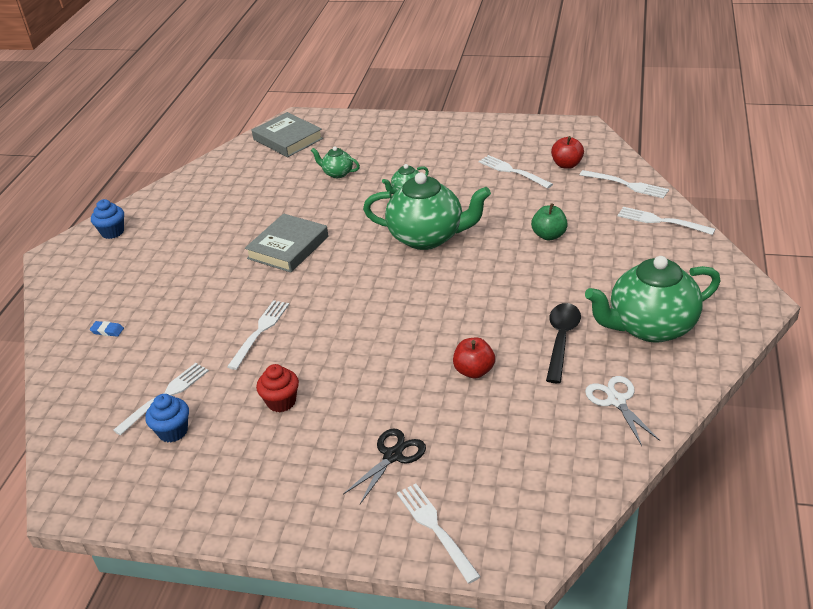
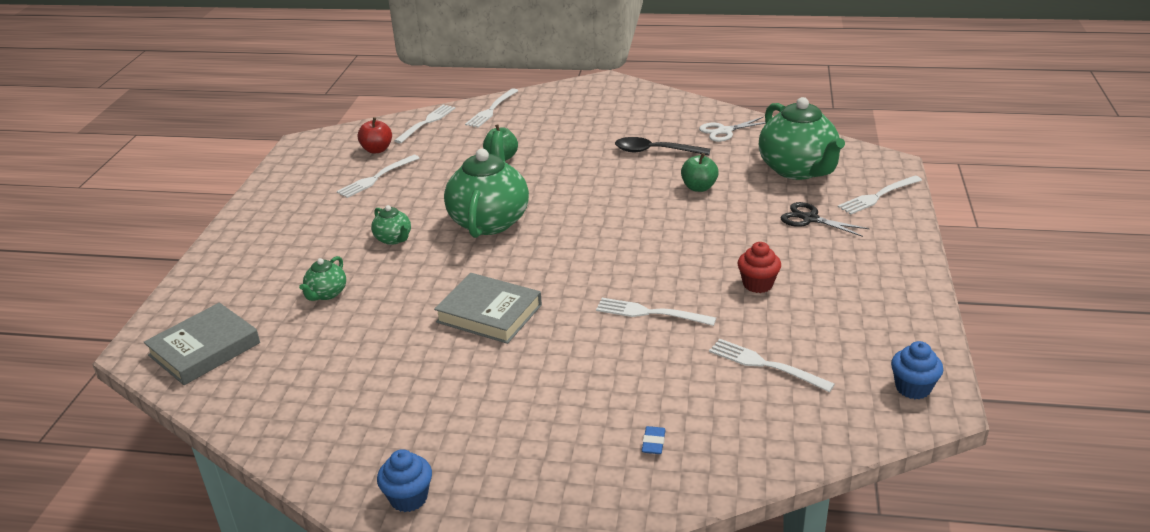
camera: 95 degrees left, 5 degrees down
blue cupcake [145,394,189,443] -> blue cupcake moved to [891,341,943,399]
red apple [453,338,495,378] -> green apple [681,153,719,192]
green teapot [585,256,721,343] -> green teapot moved to [759,97,845,180]

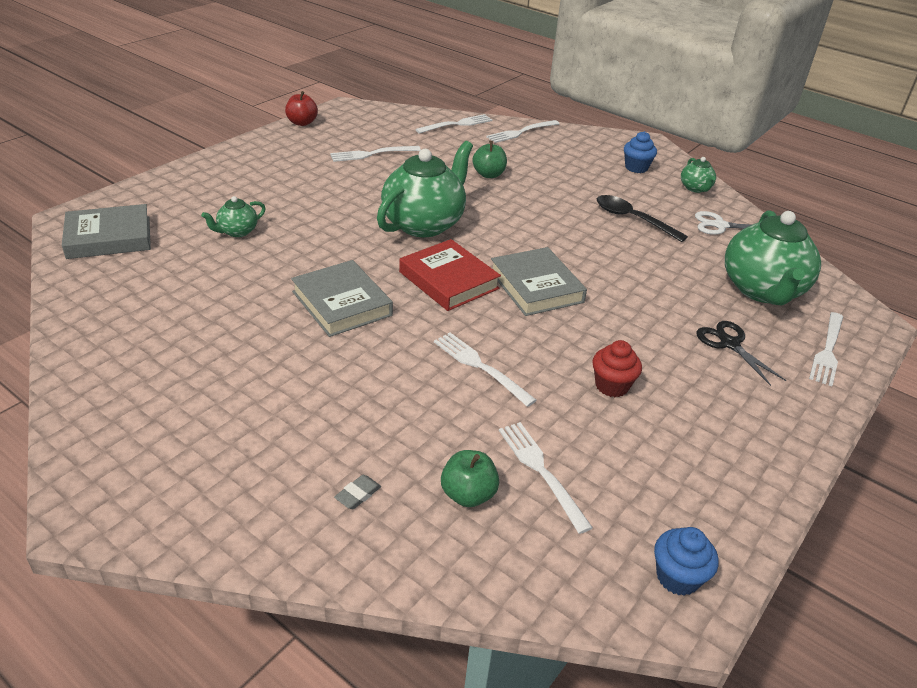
camera: 25 degrees right, 5 degrees up
red apple [357,117,392,154] -> red apple moved to [285,91,318,126]
green teapot [371,205,411,245] -> green teapot moved to [681,157,716,193]
blue cupcake [377,449,432,512] -> blue cupcake moved to [624,131,657,173]
blue eraser [642,426,665,454] -> grey eraser [334,475,381,509]
green apple [681,153,719,192] -> green apple moved to [441,450,499,507]
white fork [838,176,922,215] -> white fork turned 60 degrees counterclockwise [809,312,843,386]
none -> red book [399,239,501,311]
none -> grey book [491,247,587,316]

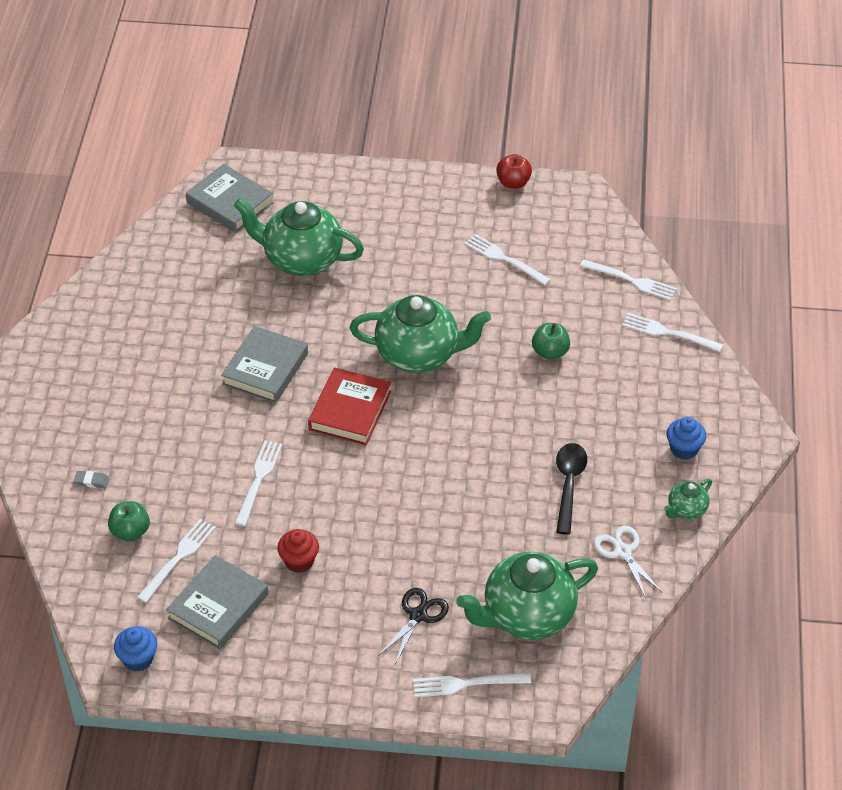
camera: 60 degrees right, 10 degrees up
green teapot [201,196,266,237] -> green teapot [234,198,364,276], size x2.17
grey book [491,247,587,316] -> grey book moved to [166,555,268,649]

